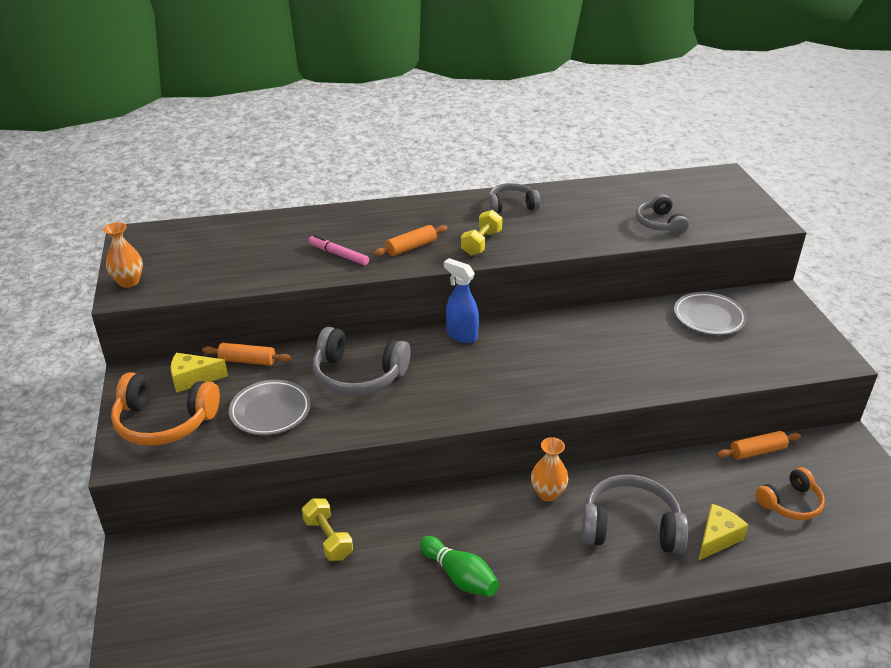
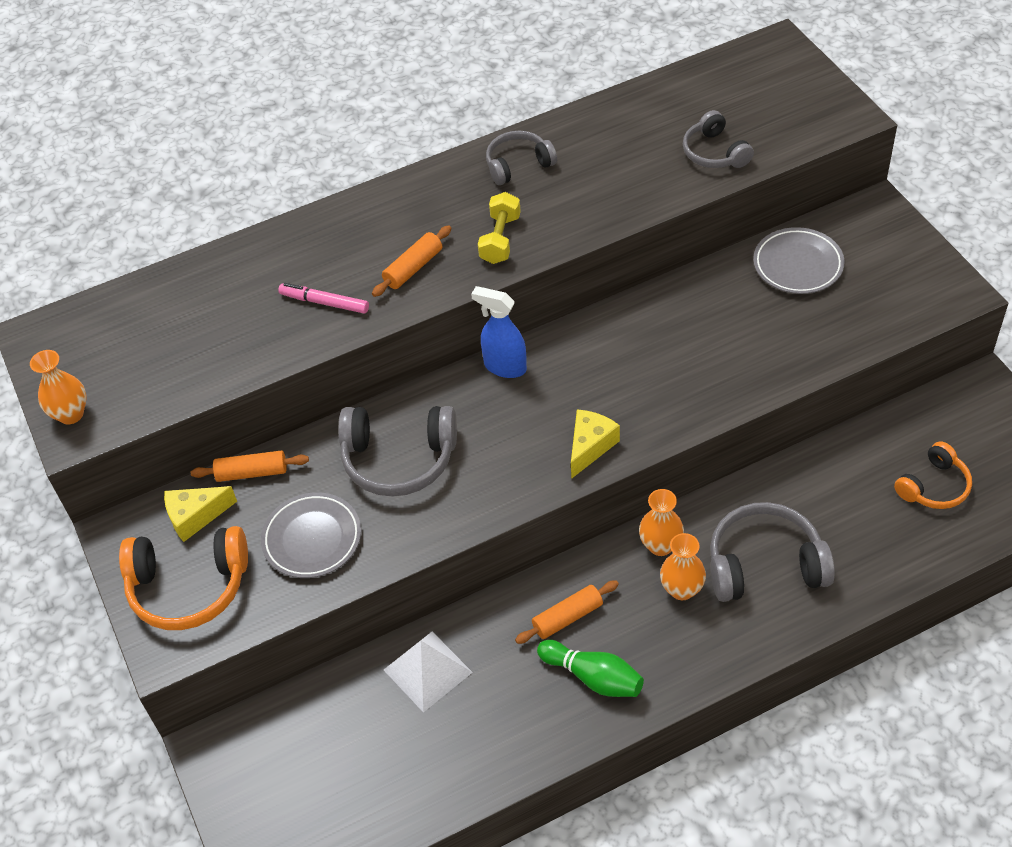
camera: 10 degrees left, 15 degrees up
yellow dumbbell [302,498,353,561] -> white pyramid [384,632,473,713]
yellow cheese [698,504,748,561] -> yellow cheese moved to [571,409,620,479]
orange rolling pin [717,431,801,460] -> orange rolling pin moved to [515,580,619,644]
none -> orange vase [660,533,706,600]

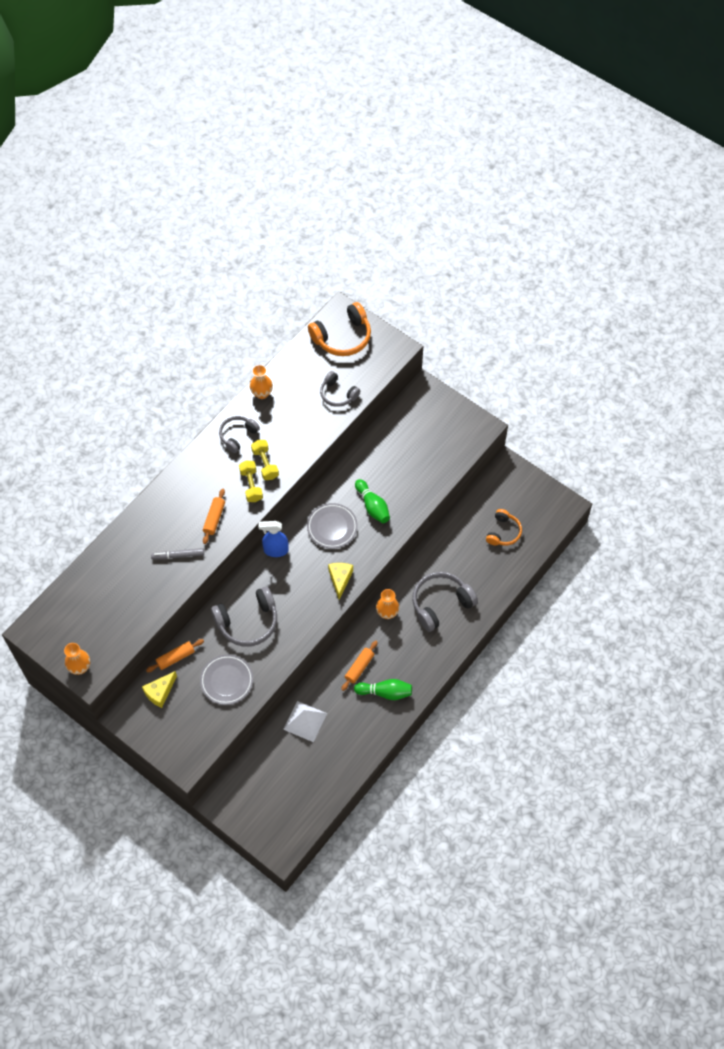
camera: 30 degrees left, 10 degrees up
orange headphones [119,526,248,630] -> orange headphones moved to [308,302,371,356]
pink marker [278,283,369,314] -> grey marker [151,548,204,560]
orange vase [660,533,706,600] -> orange vase moved to [250,365,273,399]
grey plate [753,227,845,294] -> grey plate moved to [307,503,358,549]
none -> yellow dumbbell [251,440,279,480]
none -> green bowling pin [355,479,390,523]

